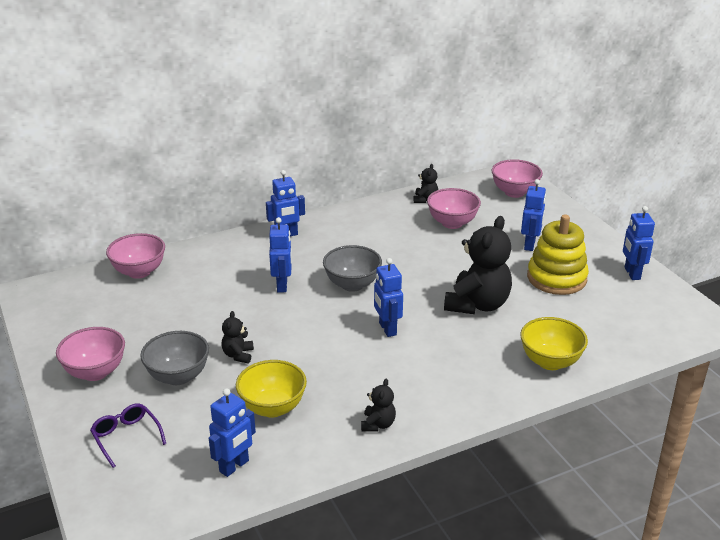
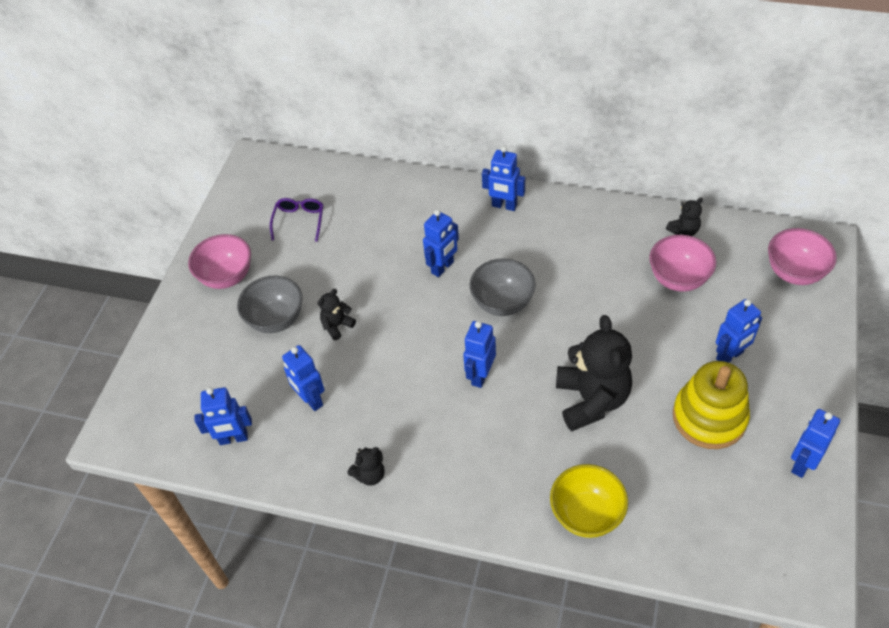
camera: 45 degrees right, 20 degrees up
purple glasses [90,403,166,468] -> purple glasses moved to [270,198,323,242]
pink bowl [106,233,165,279] -> none
yellow bowl [236,360,307,418] -> blue robot [282,345,325,411]
black teddy bear [444,216,512,314] -> black teddy bear turned 75 degrees counterclockwise [556,315,632,431]

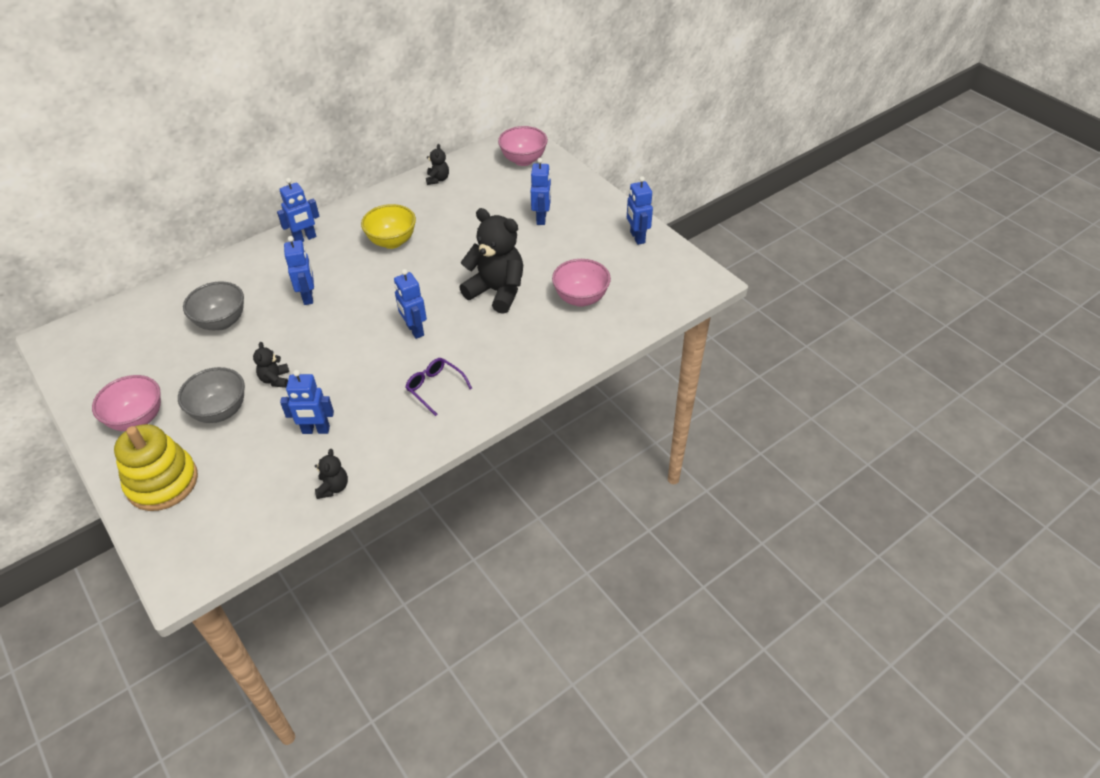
camera: 55 degrees left, 5 degrees down
blue robot [195,387,252,445] -> none
purple glasses [270,198,323,242] -> purple glasses moved to [406,358,472,416]
black teddy bear [348,447,385,486] -> black teddy bear moved to [315,449,348,499]
grey bowl [470,258,536,316] -> grey bowl moved to [183,281,244,330]
yellow bowl [550,464,628,538] -> yellow bowl moved to [361,204,416,249]
pink bowl [649,235,716,292] -> pink bowl moved to [552,259,611,307]
yellow stacking toy [673,361,750,449] -> yellow stacking toy moved to [114,424,198,511]

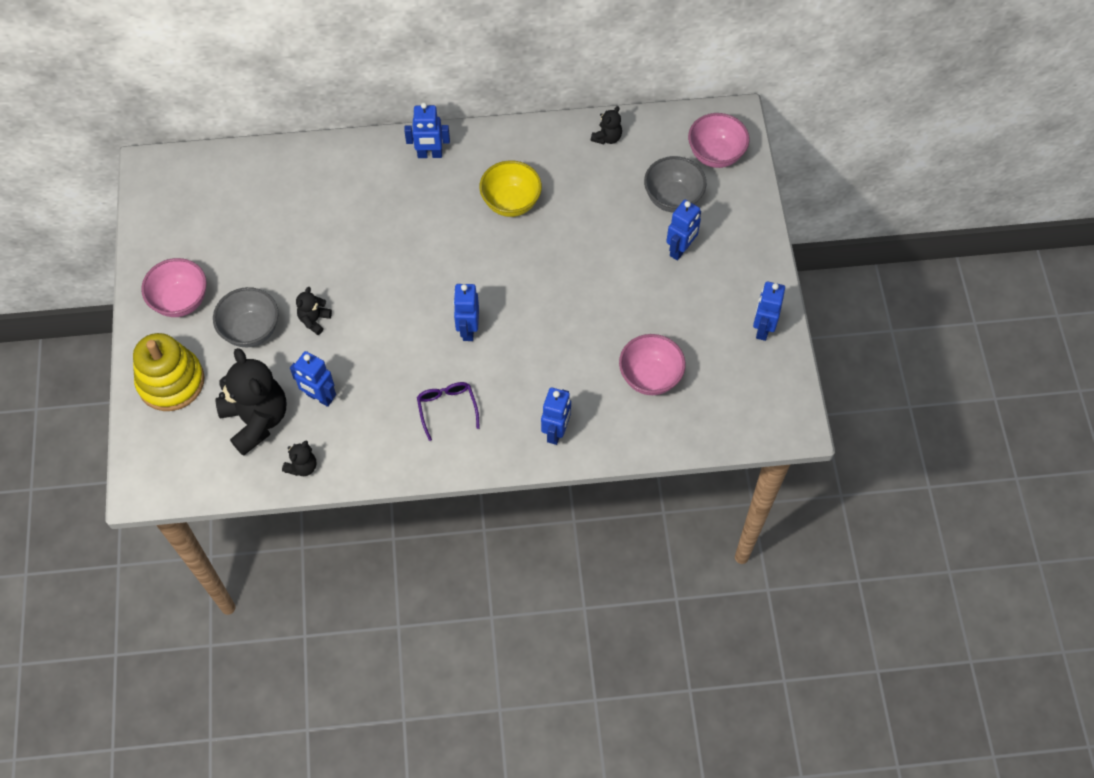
camera: 30 degrees right, 15 degrees up
grey bowl [183,281,244,330] -> grey bowl moved to [644,156,706,212]
blue robot [284,236,314,305] -> blue robot moved to [541,387,571,445]
black teddy bear [459,208,523,314] -> black teddy bear moved to [216,348,286,456]

